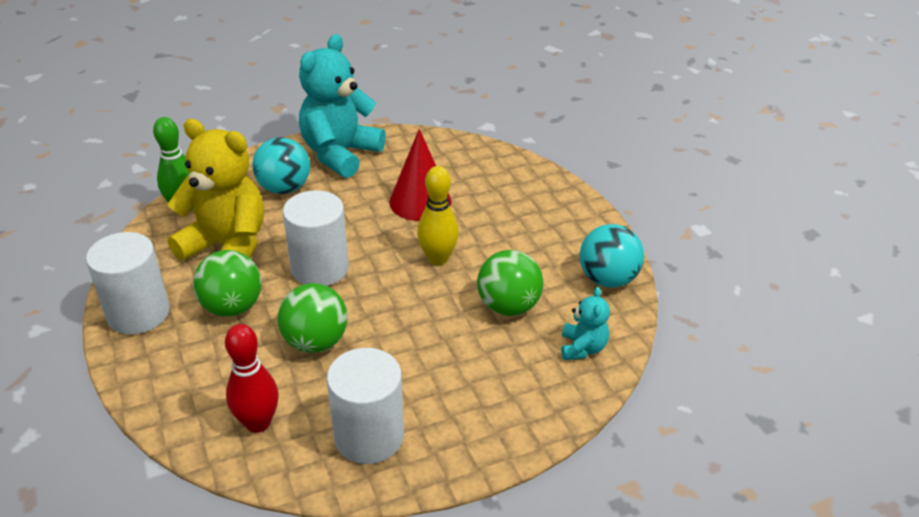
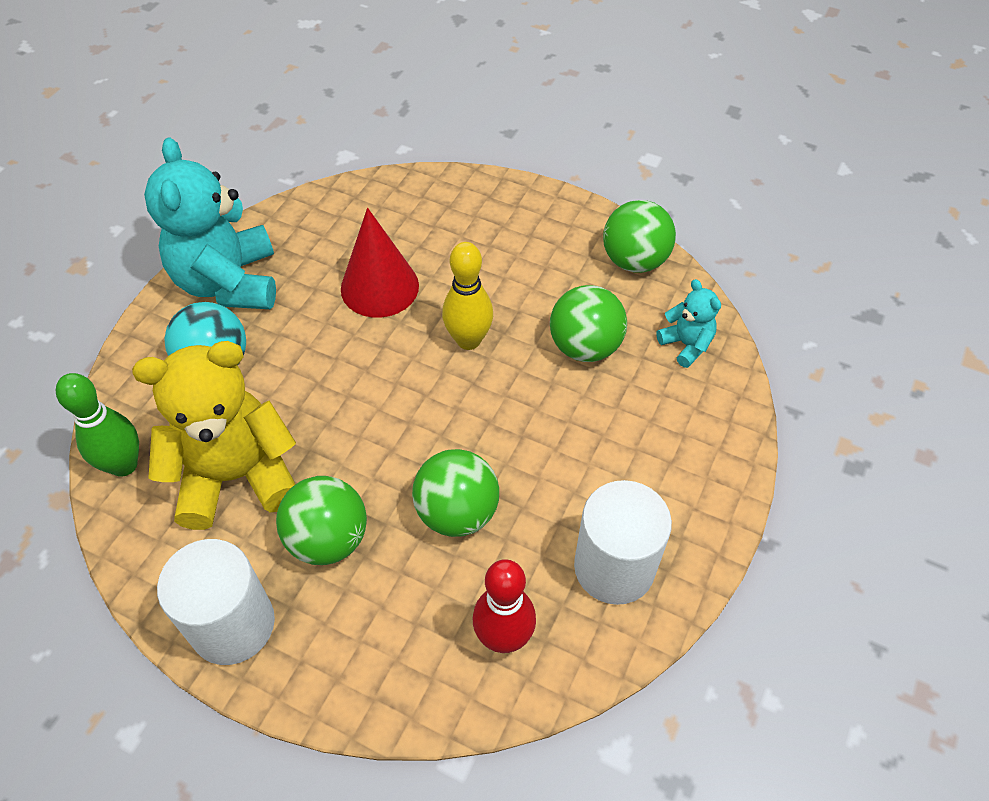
camera: 40 degrees left, 15 degrees up
white cylinder [283,190,349,286] -> none
turquoise ball [580,224,644,288] -> green ball [603,200,676,273]

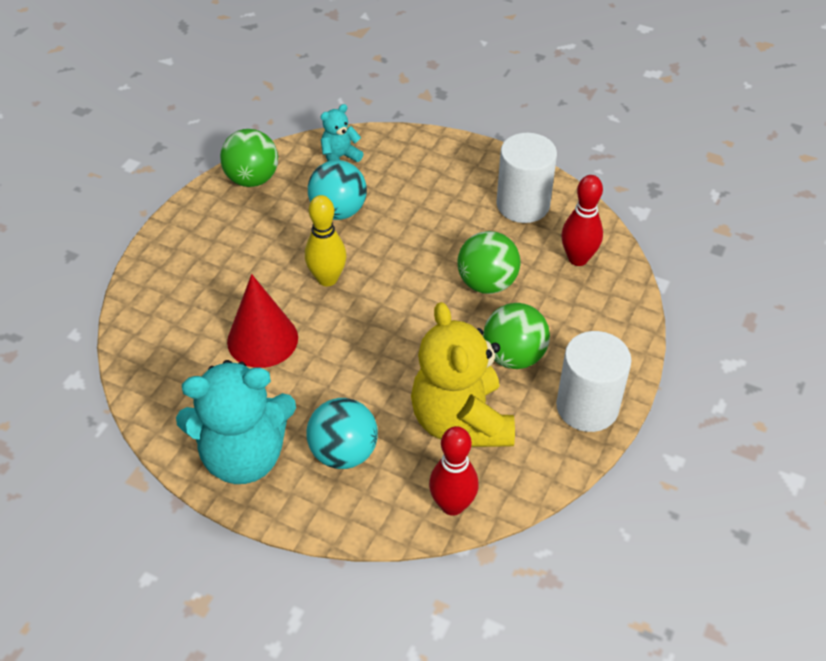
camera: 90 degrees left, 5 degrees down
green bowling pin [56,373,139,477] -> red bowling pin [429,426,479,516]
green ball [550,285,627,362] -> turquoise ball [308,160,367,220]

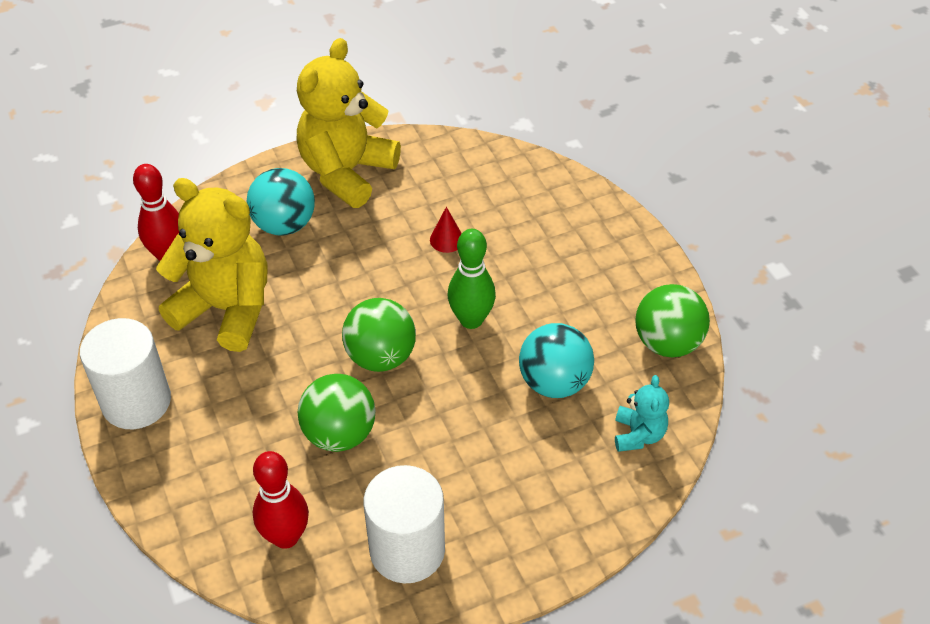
camera: 130 degrees right, 0 degrees up
turquoise teddy bear [176,360,296,484] -> yellow teddy bear [297,38,401,208]
red cone [227,274,298,368] -> red cone [430,207,462,253], size x0.47
yellow bowling pin [305,195,346,286] -> green bowling pin [448,229,496,329]
green ball [483,303,550,369] -> green ball moved to [342,298,416,372]

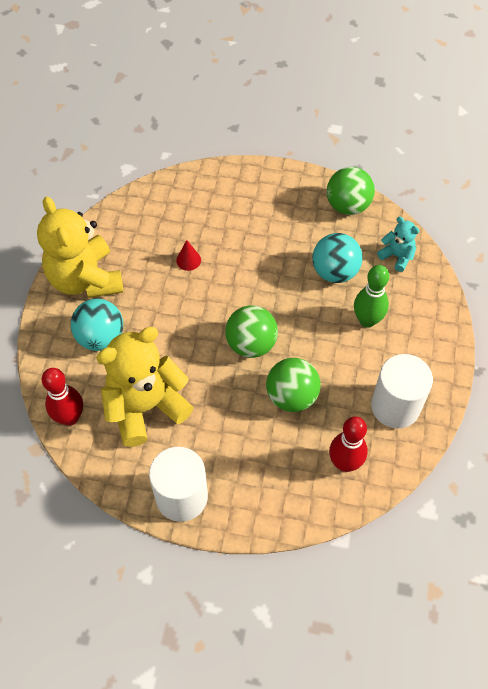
camera: 55 degrees left, 10 degrees up
green bowling pin [448,229,496,329] -> green bowling pin moved to [354,265,389,328]

